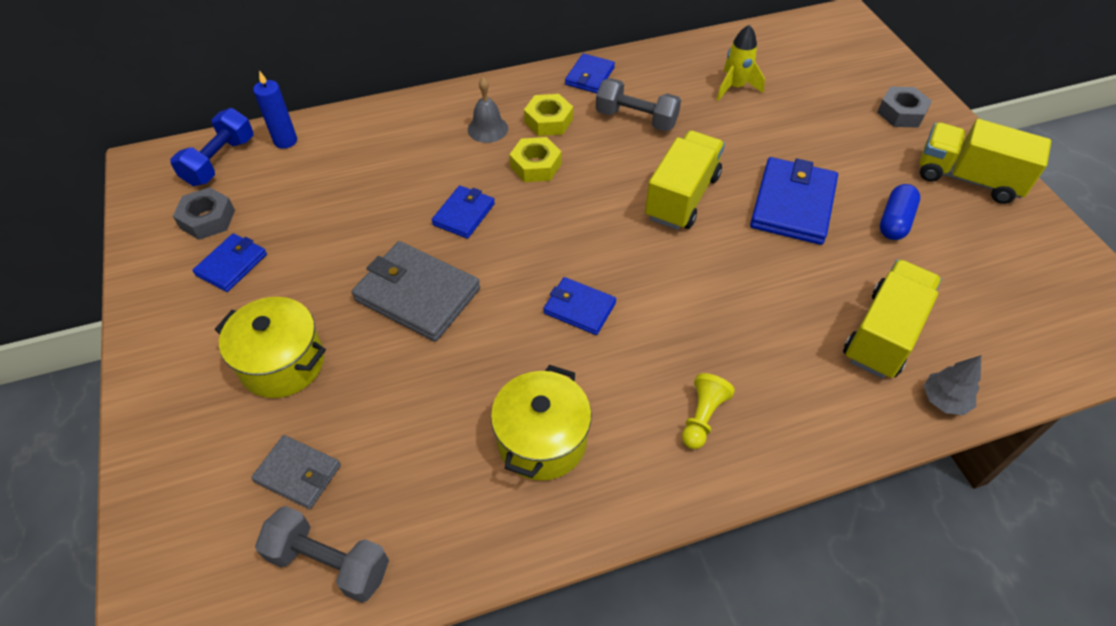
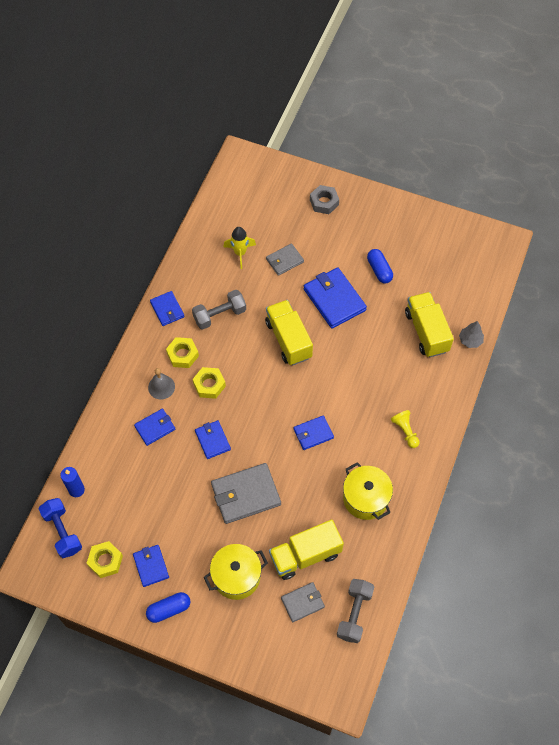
camera: 50 degrees left, 10 degrees up
grey nut [173,187,235,240] -> yellow nut [87,541,123,578]
grey dumbbell [255,506,389,603] -> grey dumbbell turned 45 degrees counterclockwise [337,579,374,643]
yellow truck [920,119,1051,204] -> yellow truck moved to [269,520,344,580]
none -> blue wallet [134,409,175,446]
none -> blue capsule [146,592,190,623]
none -> grey wallet [266,243,304,276]

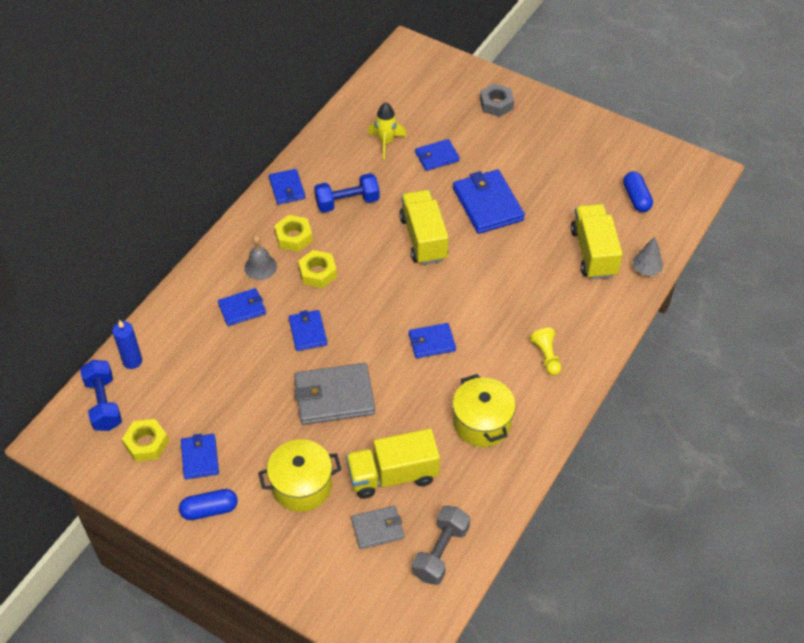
camera: 10 degrees right, 10 degrees down
grey dumbbell [192,290,246,330] -> blue dumbbell [314,173,380,213]
grey wallet [266,243,304,276] -> blue wallet [415,139,460,171]
blue capsule [367,249,393,284] -> blue capsule moved to [623,172,653,212]

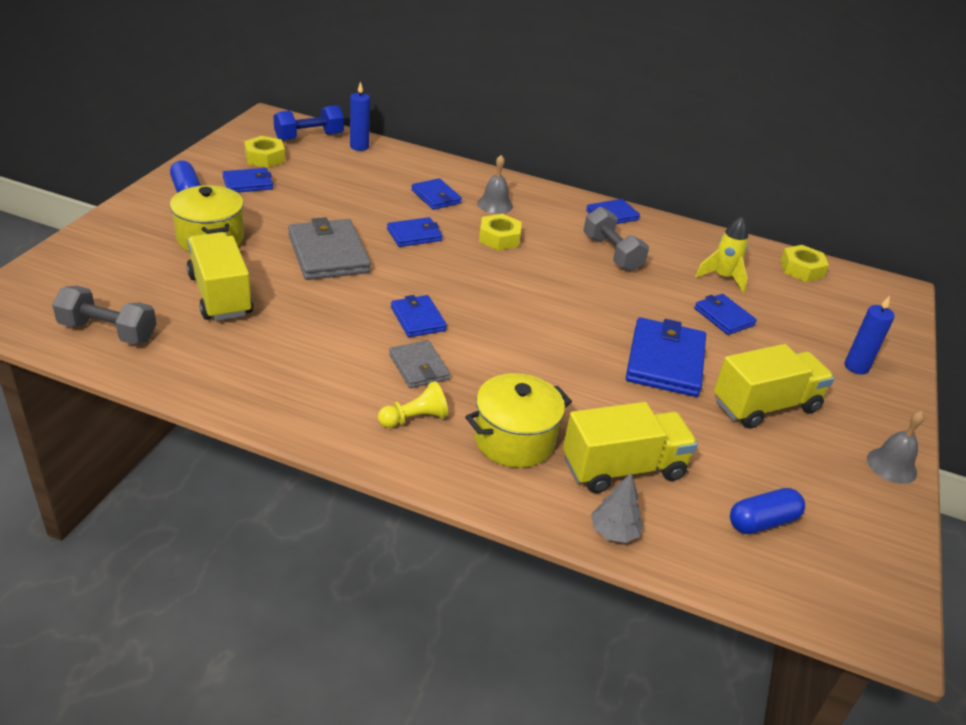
camera: 75 degrees right, 15 degrees down
yellow nut [274,215,313,252] -> yellow nut moved to [780,245,829,282]
blue dumbbell [314,173,380,213] -> grey dumbbell [583,207,649,272]
grey wallet [351,506,404,549] -> grey wallet moved to [389,340,450,388]
yellow truck [399,190,449,265] -> yellow truck moved to [714,344,835,429]
yellow pot [452,374,516,447] -> yellow pot moved to [465,373,572,468]
blue wallet [453,169,525,234] -> blue wallet turned 45 degrees counterclockwise [626,317,706,397]
grey nut [480,83,514,117] -> blue candle [845,295,895,374]
none -> grey bell [867,411,925,484]

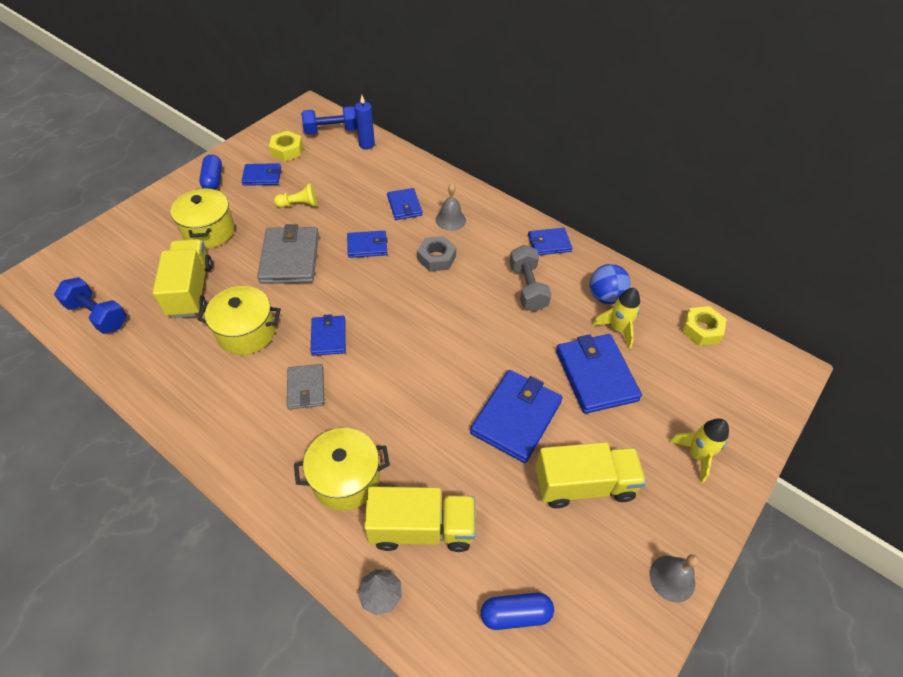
camera: 20 degrees right, 15 degrees up
grey dumbbell [52,286,157,344] -> blue dumbbell [54,277,127,334]
yellow pawn [378,381,448,428] -> yellow pawn moved to [274,183,317,208]
yellow nut [479,214,522,250] -> grey nut [417,236,456,272]
blue wallet [694,294,757,335] -> blue wallet [556,334,642,414], size x1.73
blue candle [845,295,895,374] -> yellow rocket [669,418,729,483]
none -> yellow pot [197,286,281,355]
none -> blue ball [589,264,631,304]

